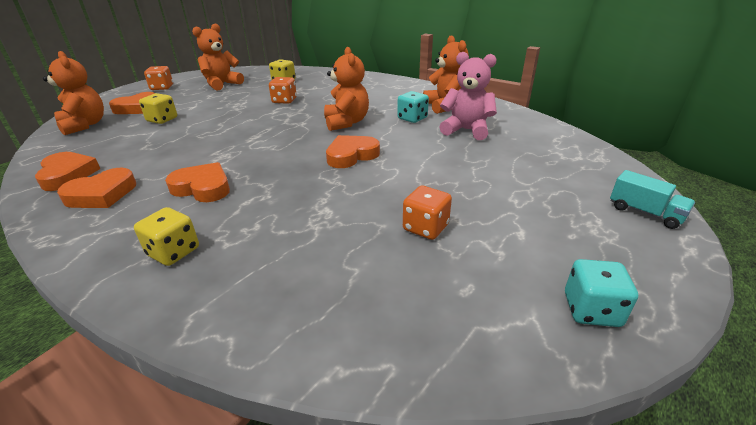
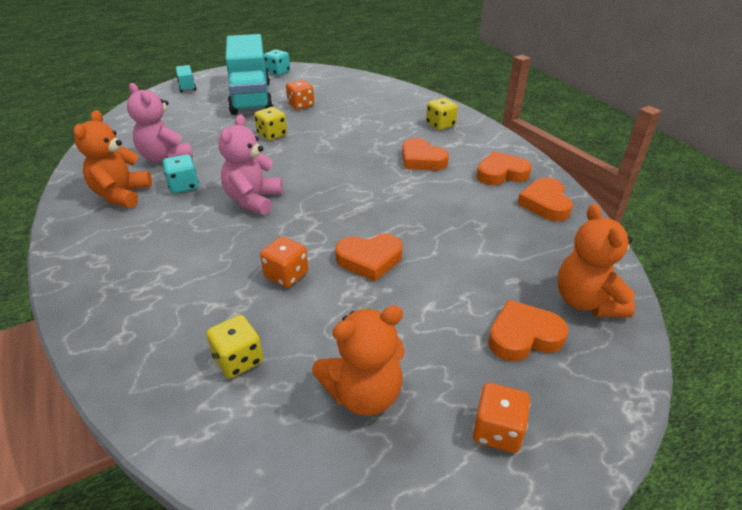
camera: 155 degrees left, 5 degrees up
yellow dice [139,93,177,124] -> yellow dice moved to [254,107,287,141]
orange teddy bear [324,47,369,131] -> pink teddy bear [218,114,283,215]
orange heart [326,135,380,168] -> orange heart moved to [335,234,402,281]
none -> turquoise truck [225,34,273,115]

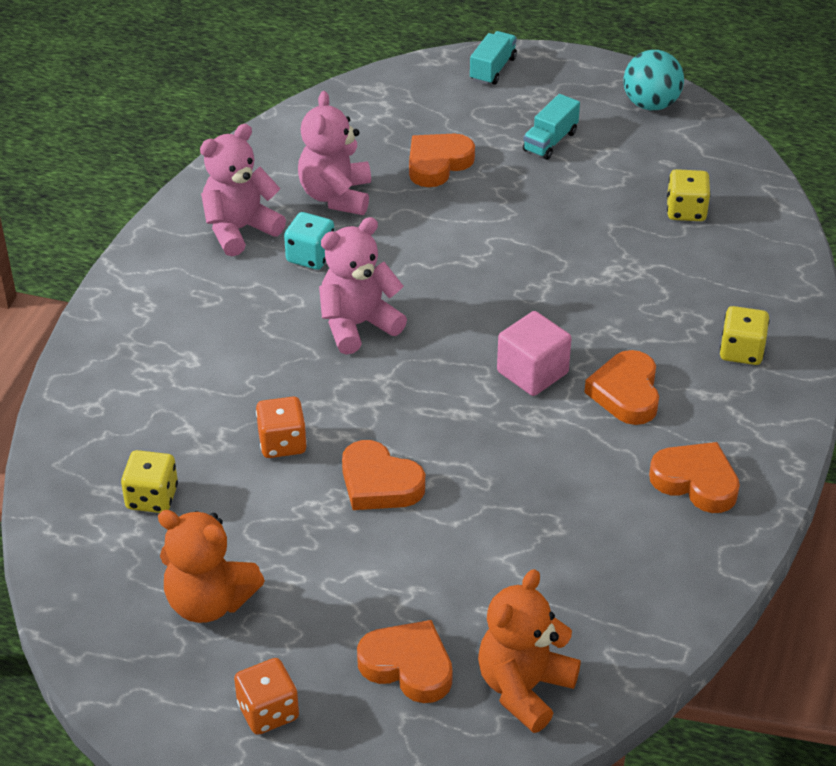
camera: 45 degrees right, 5 degrees up
orange teddy bear [74,110,152,208] -> pink teddy bear [200,124,286,256]
turquoise truck [225,34,273,115] -> turquoise truck [523,94,580,160], size x0.41
yellow dice [254,107,287,141] -> yellow dice moved to [667,169,711,221]
turquoise dice [264,49,290,76] -> turquoise ball [623,50,684,110]
orange dice [286,80,314,110] -> none
orange heart [517,177,573,221] -> orange heart moved to [409,134,475,187]
none -> pink cube [497,311,572,396]

